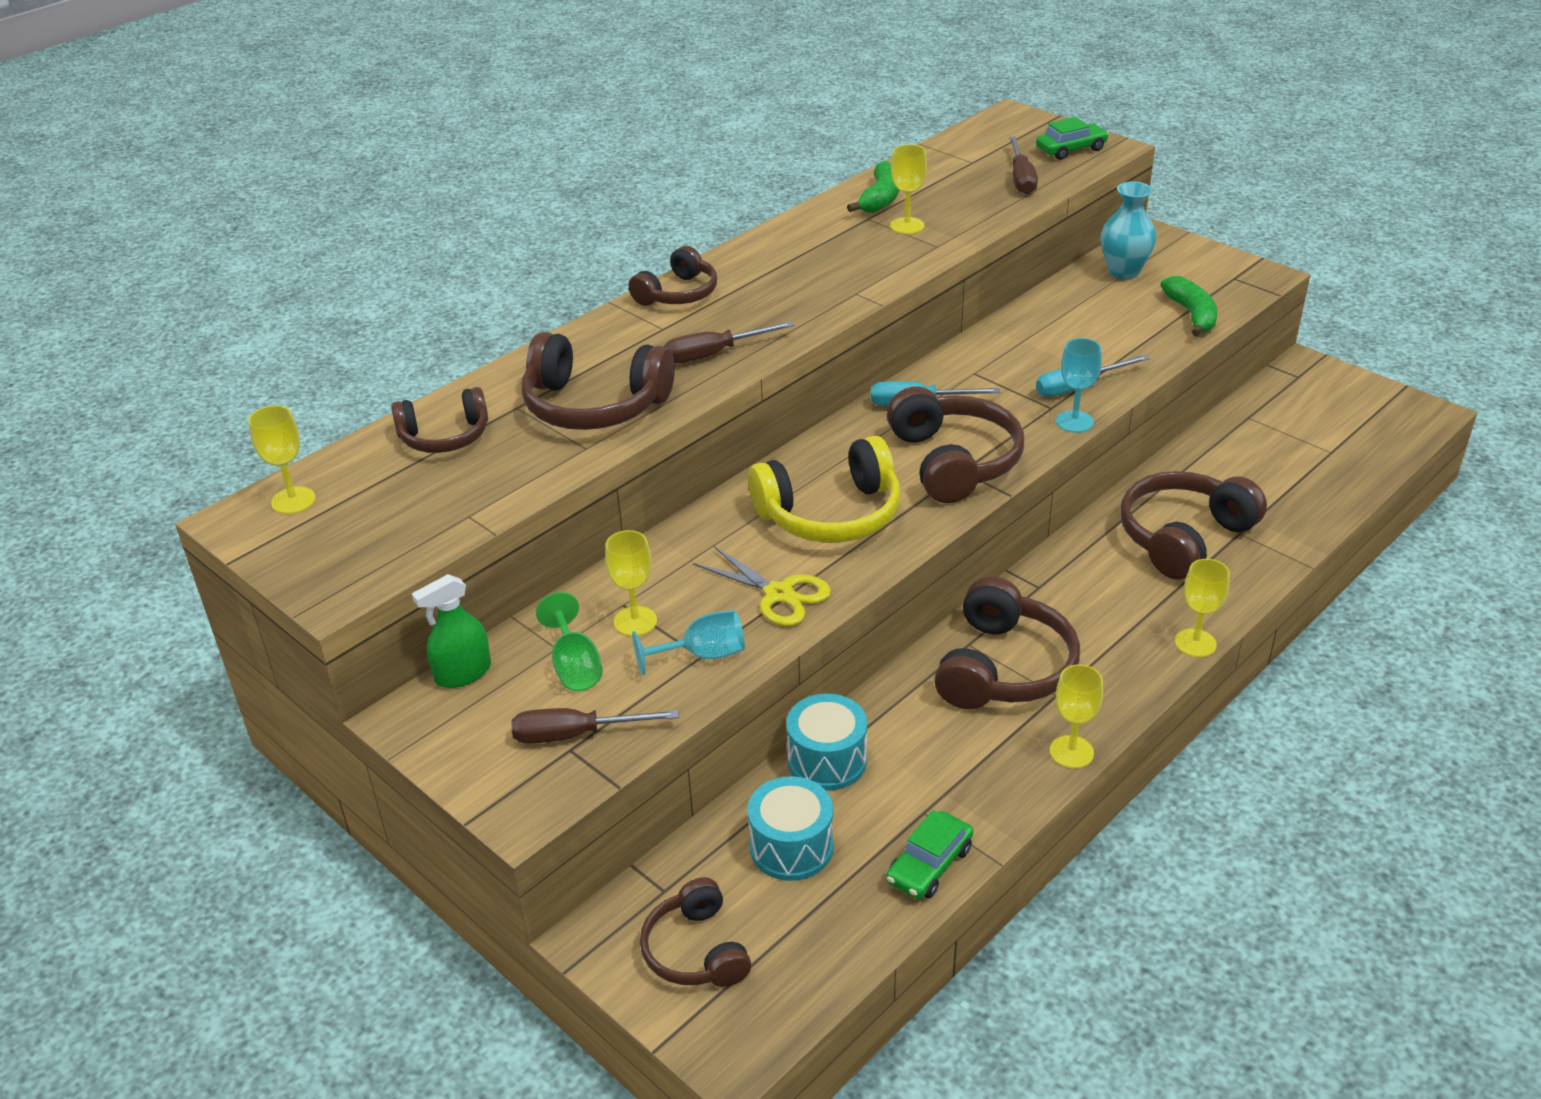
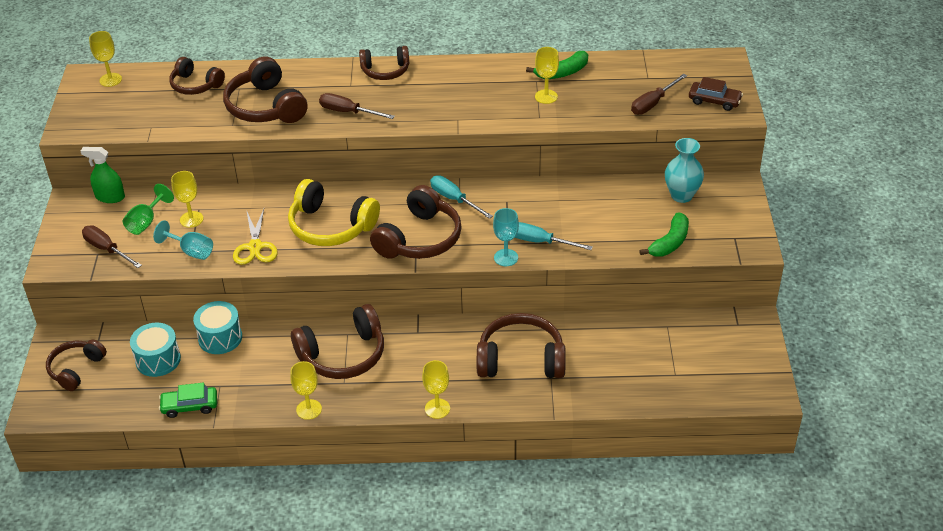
camera: 45 degrees right, 5 degrees up
green car [1036,117,1109,160] -> brown car [689,77,743,111]

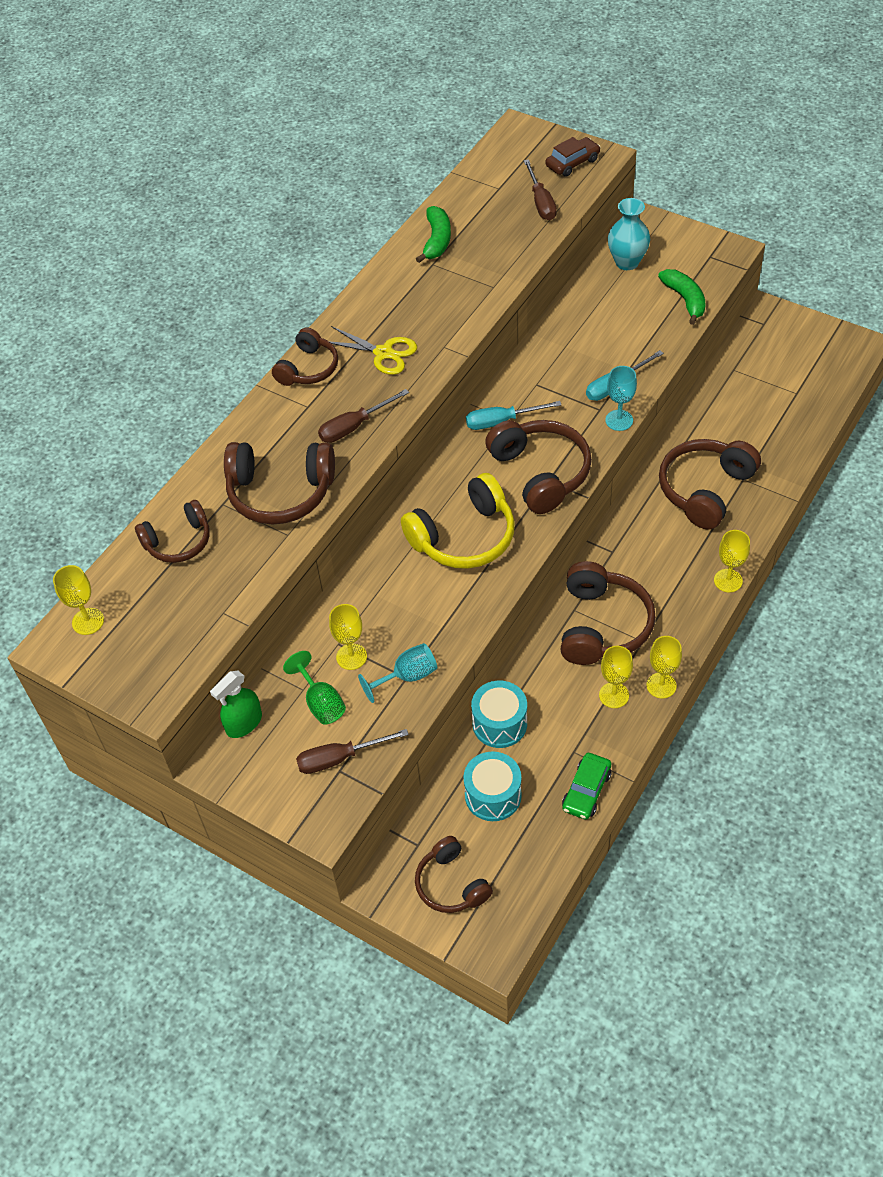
camera: 55 degrees left, 10 degrees up
yellow scissors [233,209,278,265] -> yellow scissors moved to [330,326,417,375]
yellow goblet [535,47,559,104] -> yellow goblet moved to [599,646,633,708]

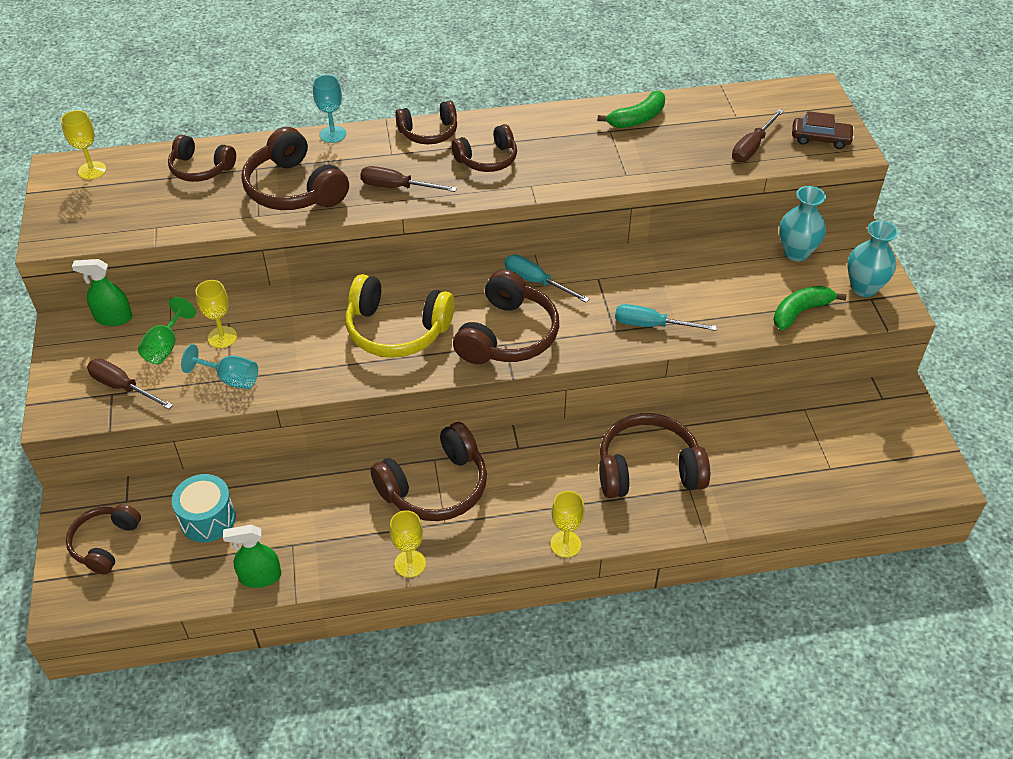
camera: 45 degrees right, 5 degrees down
yellow scissors [330,326,417,375] -> brown headphones [451,124,517,172]
turquoise drum [471,681,527,748] -> none
green car [562,753,612,820] -> green spray bottle [223,525,281,588]
yellow goblet [599,646,633,708] -> none
turquoise goblet [605,366,637,431] -> turquoise goblet moved to [313,75,346,143]
green banana [658,269,706,325] -> green banana turned 150 degrees counterclockwise [773,286,846,330]
none -> turquoise vase [847,220,898,297]

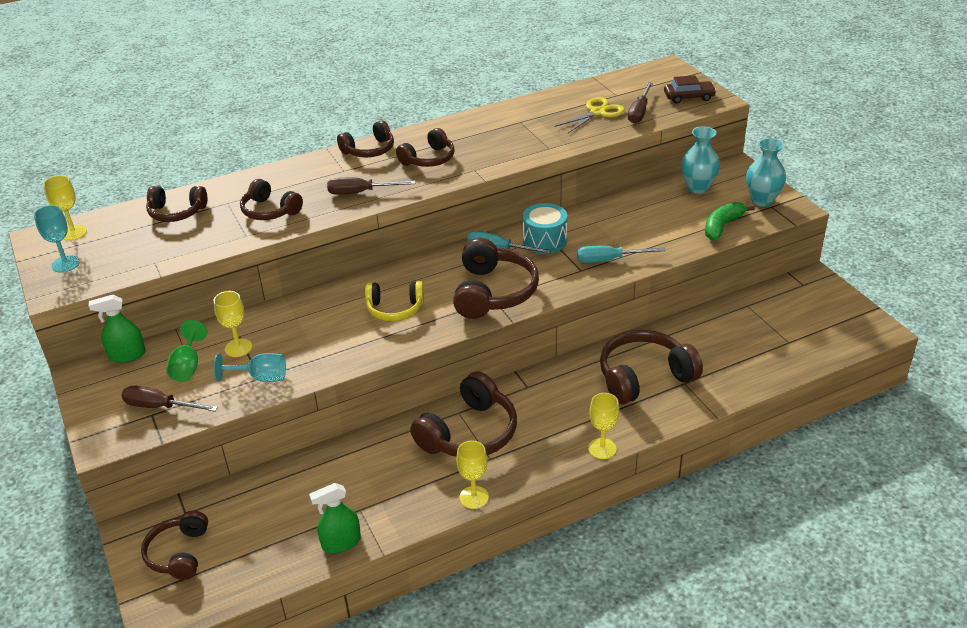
camera: 15 degrees left, 10 degrees down
turquoise drum [172,474,236,542] -> turquoise drum moved to [523,203,567,254]
brown headphones [241,127,349,210] -> brown headphones [240,179,303,220], size x0.63
turquoise goblet [313,75,346,143] -> turquoise goblet moved to [34,205,80,272]
yellow headphones [345,274,455,358] -> yellow headphones [365,281,424,321], size x0.63
green banana [597,91,665,128] -> none
none -> yellow scissors [555,97,625,134]

